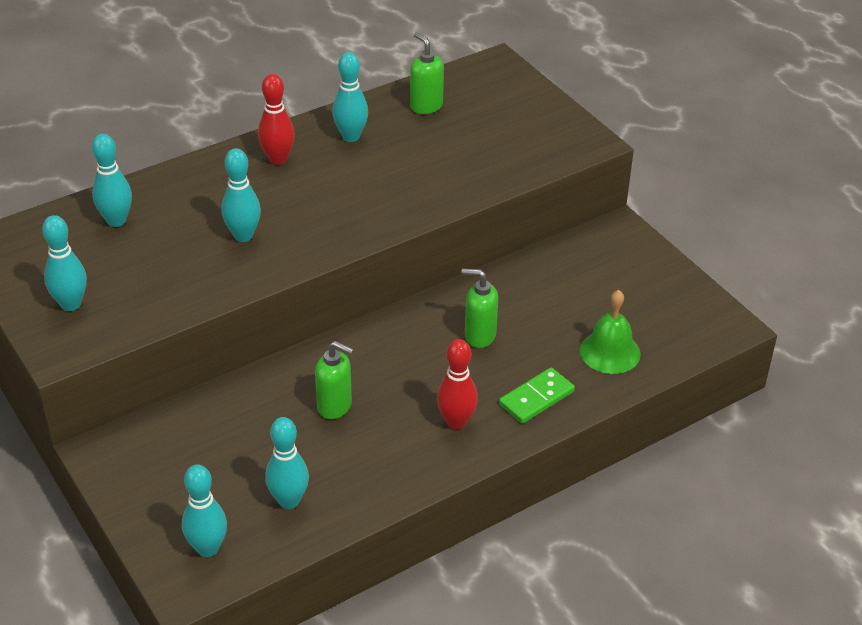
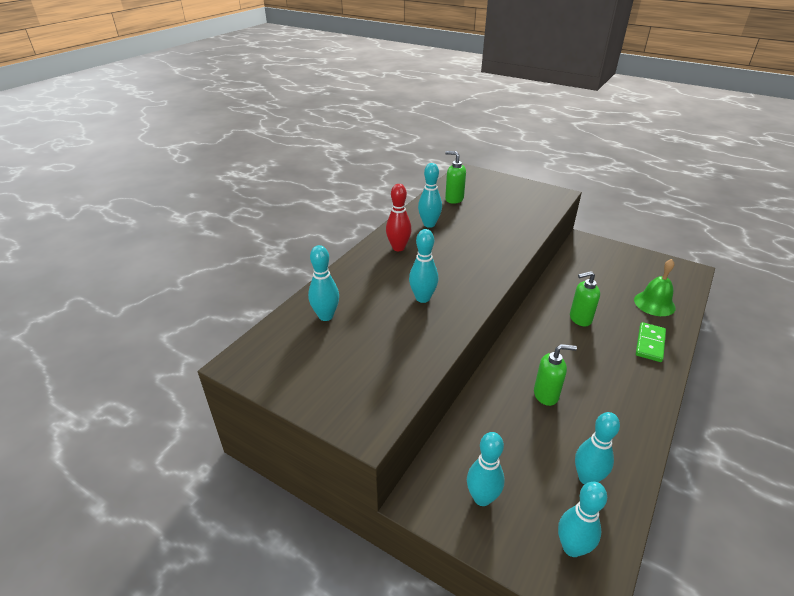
camera: 25 degrees left, 5 degrees down
turquoise bowling pin [42,215,87,311] -> turquoise bowling pin moved to [467,432,505,506]
red bowling pin [437,339,478,430] -> none

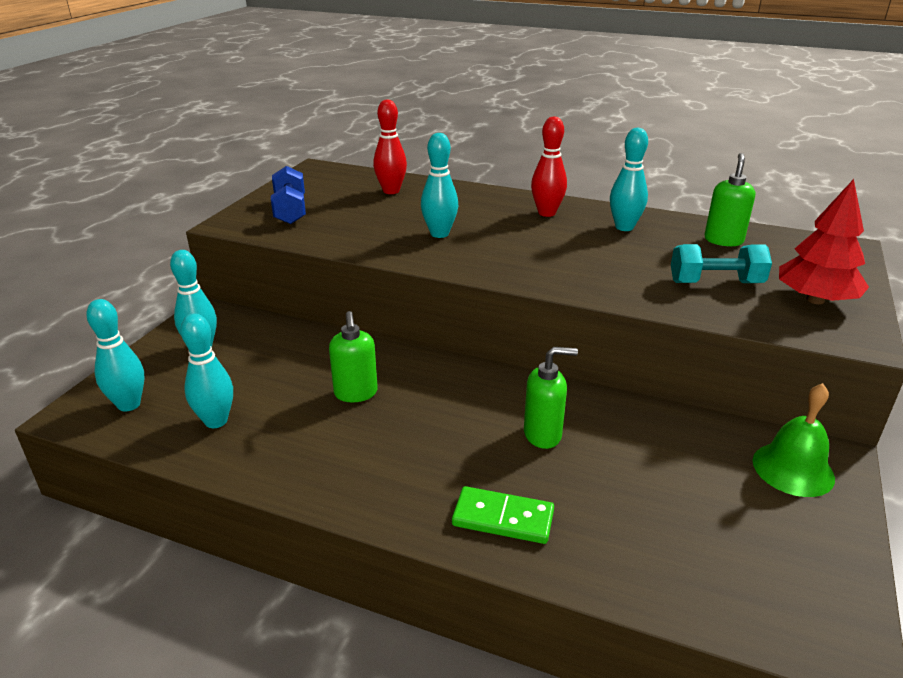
camera: 80 degrees right, 5 degrees down
turquoise bowling pin [308,245,339,321] -> red bowling pin [373,100,407,194]
green soap dispenser [570,271,600,326] -> green soap dispenser turned 105 degrees clockwise [524,347,578,449]
green bell [634,259,676,316] -> green bell moved to [753,383,835,497]
none -> blue dumbbell [271,166,306,224]
none -> turquoise dumbbell [671,244,772,283]
none -> red tree [779,179,869,304]

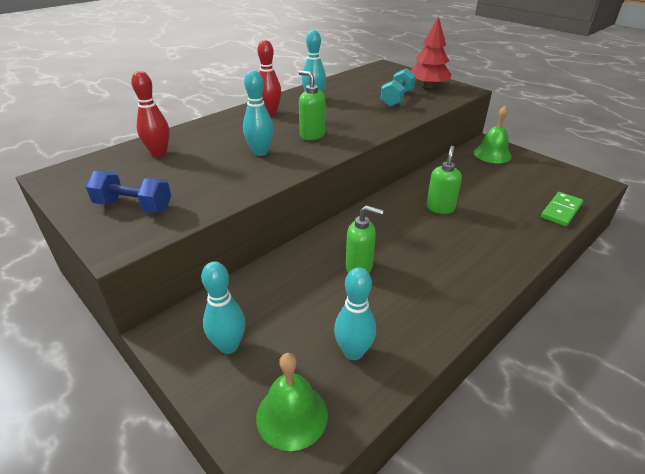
camera: 65 degrees left, 5 degrees up
turquoise bowling pin [86,299,145,412] -> green bell [256,353,328,451]
green domino [452,486,554,544] -> green domino moved to [541,192,583,226]
green soap dispenser [704,153,755,246] -> green soap dispenser moved to [299,71,325,140]

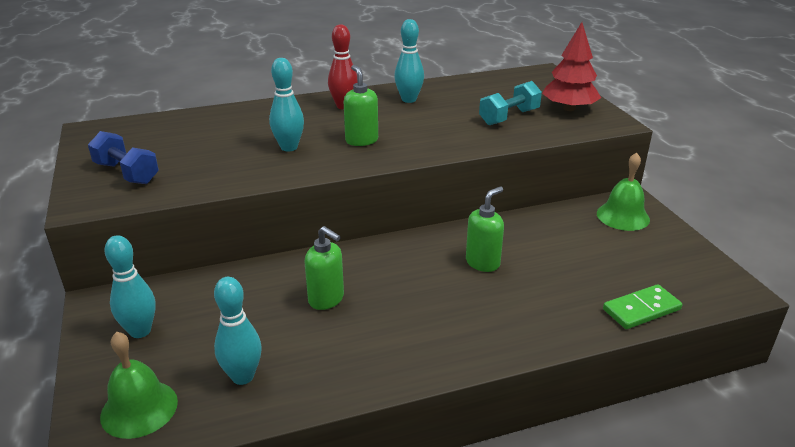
camera: 25 degrees right, 5 degrees down
red bowling pin [131,71,170,157] -> none

